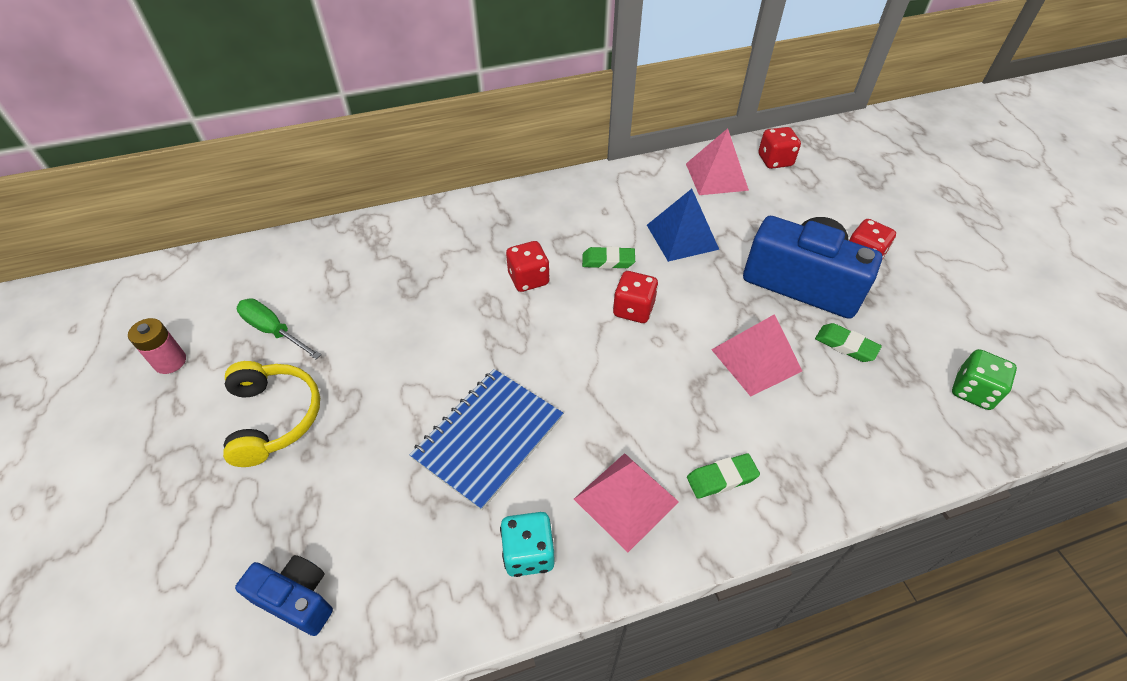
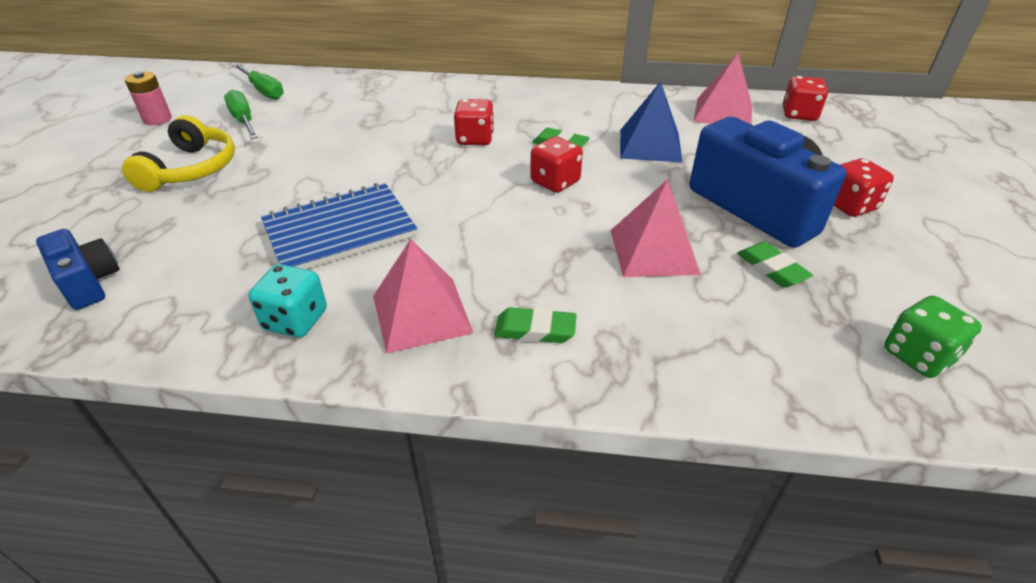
camera: 25 degrees right, 10 degrees down
none -> green screwdriver [232,63,284,99]

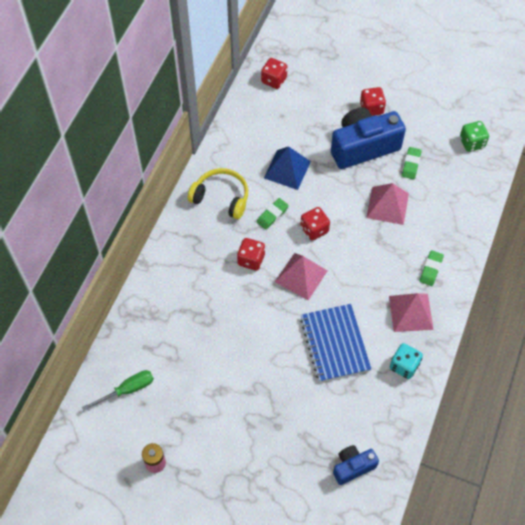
camera: 75 degrees left, 20 degrees up
yellow headphones [122,115,235,192] -> yellow headphones moved to [188,168,248,219]
green screwdriver [224,89,258,139] -> none
pink pyramid [693,53,752,125] -> pink pyramid moved to [275,253,327,300]
green eraser [737,242,813,288] -> green eraser turned 60 degrees counterclockwise [402,147,422,179]

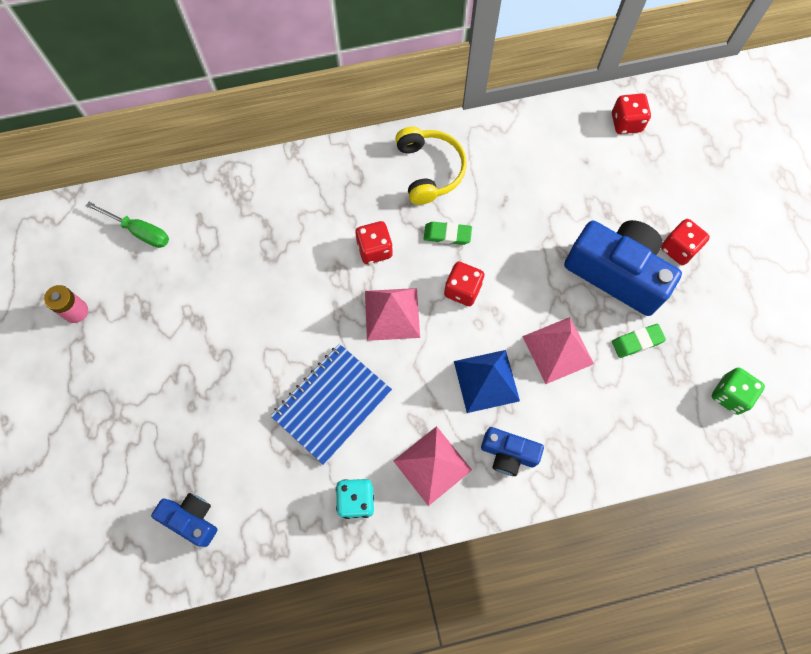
camera: 55 degrees right, 10 degrees up
blue pyramid [264,146,311,190] -> blue pyramid moved to [454,350,520,413]
green eraser [420,250,444,286] -> blue camera [481,427,544,476]

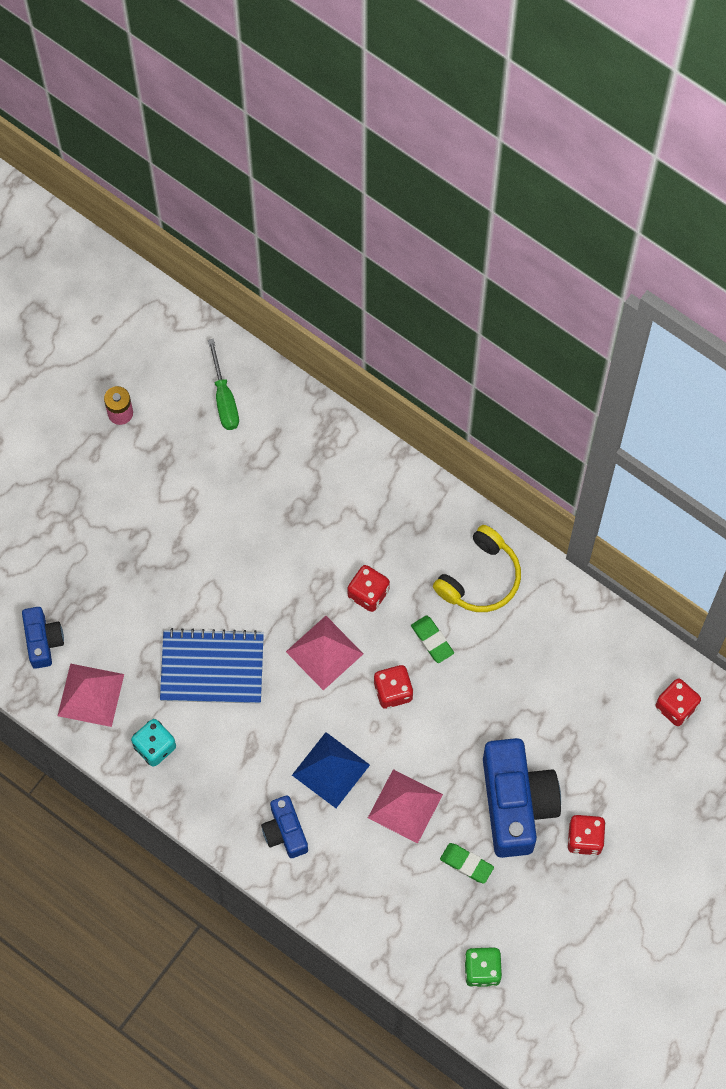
camera: 50 degrees right, 0 degrees up
pink pyramid [393,426,472,506] -> pink pyramid moved to [58,663,124,727]

